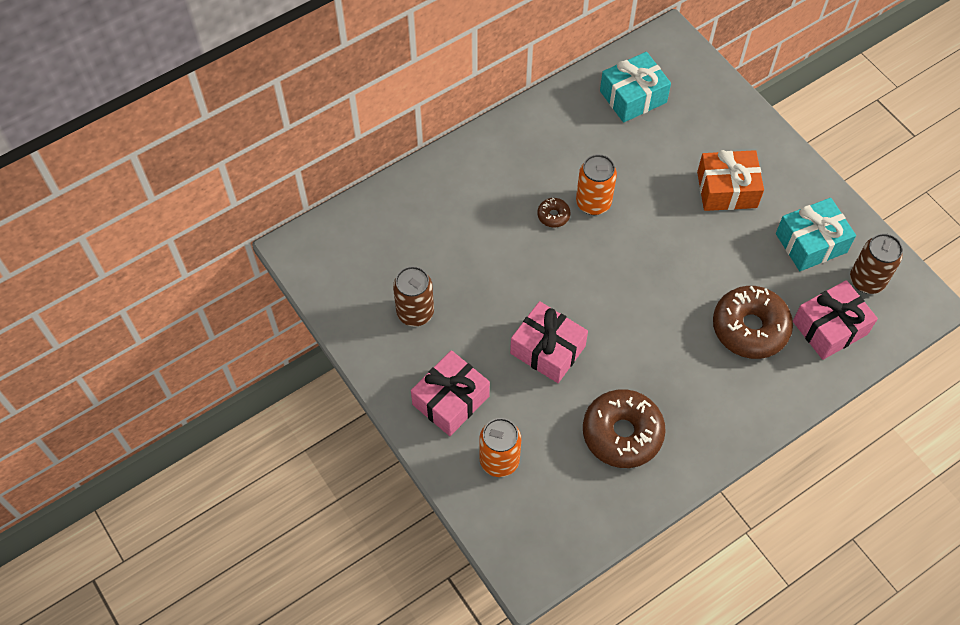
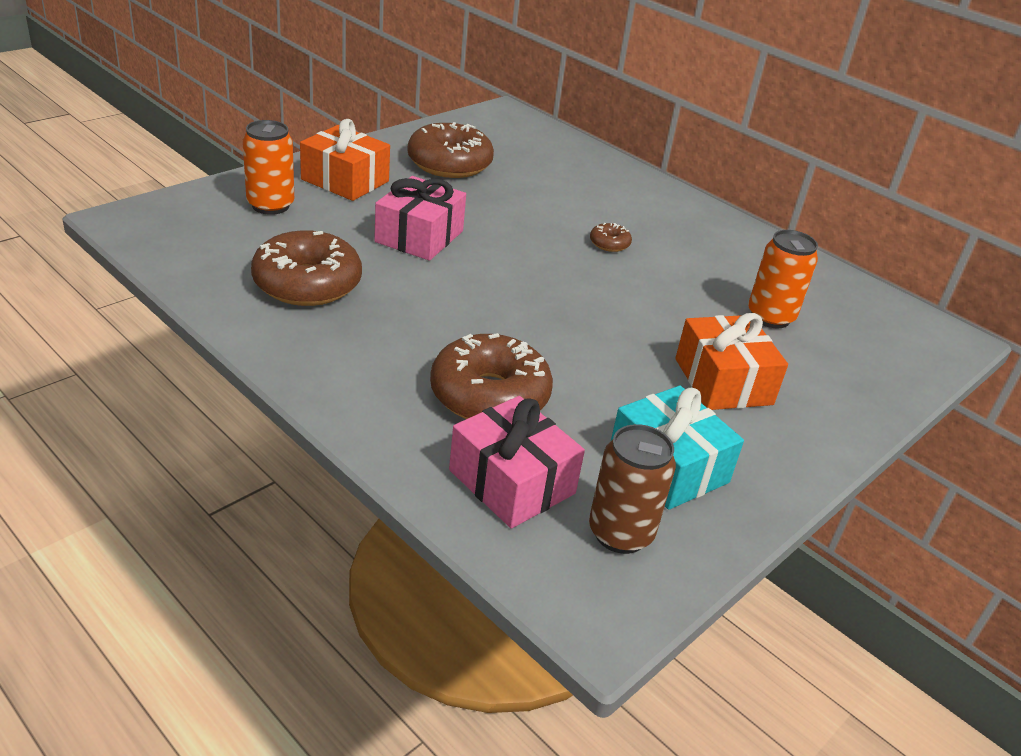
camera: 75 degrees right, 25 degrees down
brown can [393,266,434,327] -> brown donut [407,122,494,178]
pink gift [411,350,490,436] -> orange gift [300,119,390,201]
orange can [576,154,617,215] -> orange can moved to [748,230,818,328]
turquoise gift [600,52,671,123] -> none

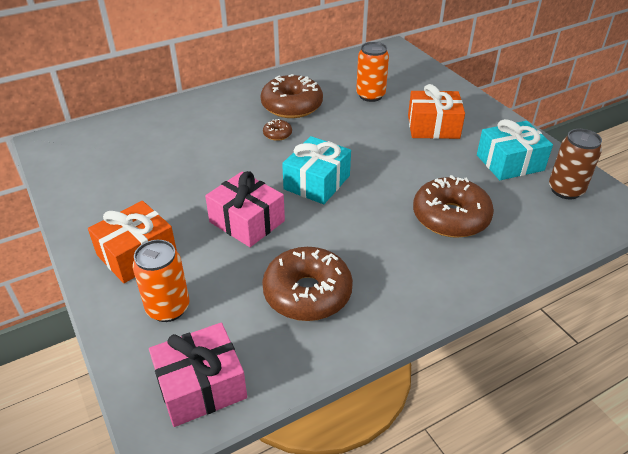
camera: 70 degrees left, 5 degrees up
brown donut [407,122,494,178] -> brown donut moved to [261,74,323,118]
pink gift [449,396,585,529] -> pink gift moved to [149,323,247,427]
none -> turquoise gift [282,136,351,204]

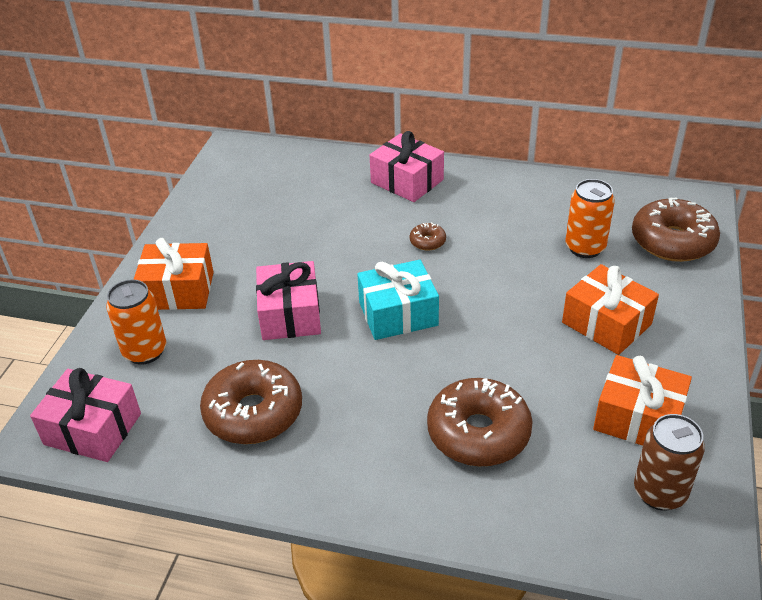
camera: 45 degrees right, 0 degrees up
brown donut [261,74,323,118] -> brown donut moved to [632,197,720,262]
turquoise gift [477,119,553,180] -> orange gift [593,355,692,446]
none -> pink gift [370,131,444,202]

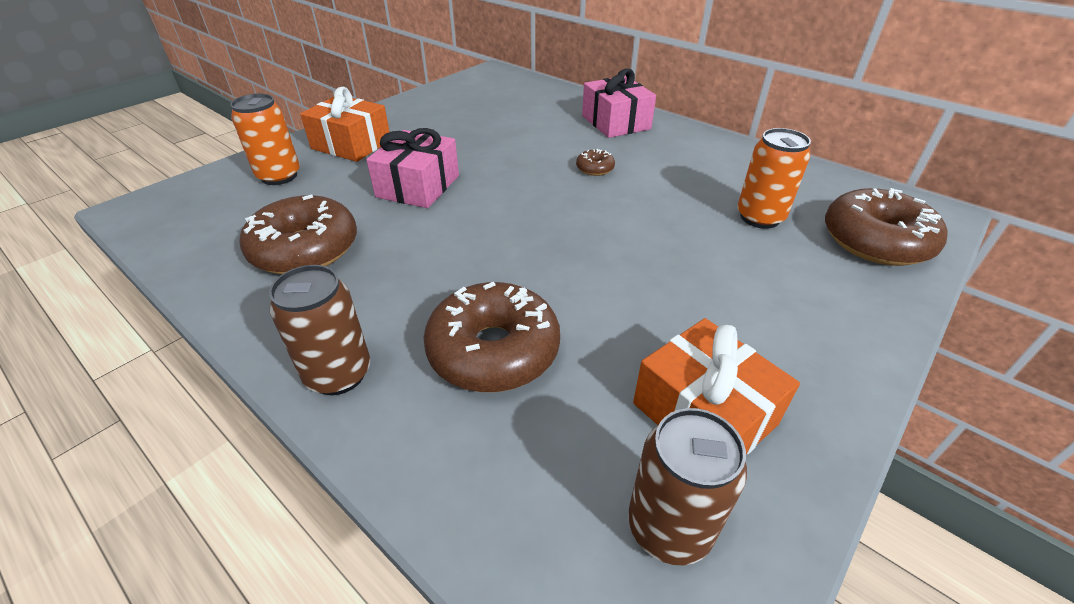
camera: 25 degrees right, 0 degrees up
pink gift [30,368,141,462] -> none
turquoise gift [357,260,439,340] -> none
orange gift [562,264,659,355] -> none
none -> brown can [269,265,370,395]

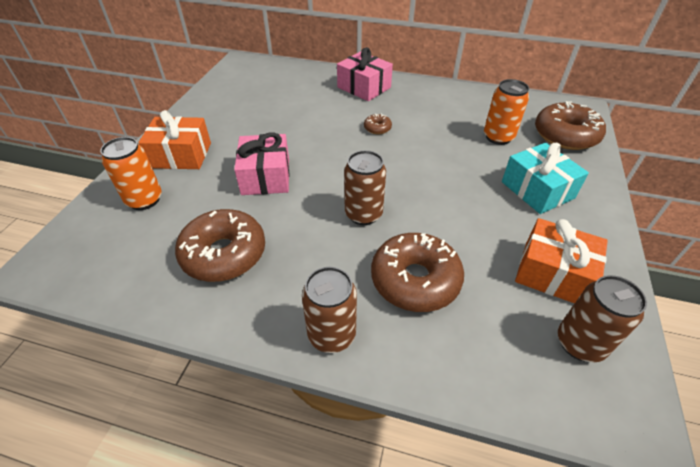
camera: 25 degrees left, 5 degrees up
none -> brown can [344,150,386,225]
none -> turquoise gift [502,143,589,214]

